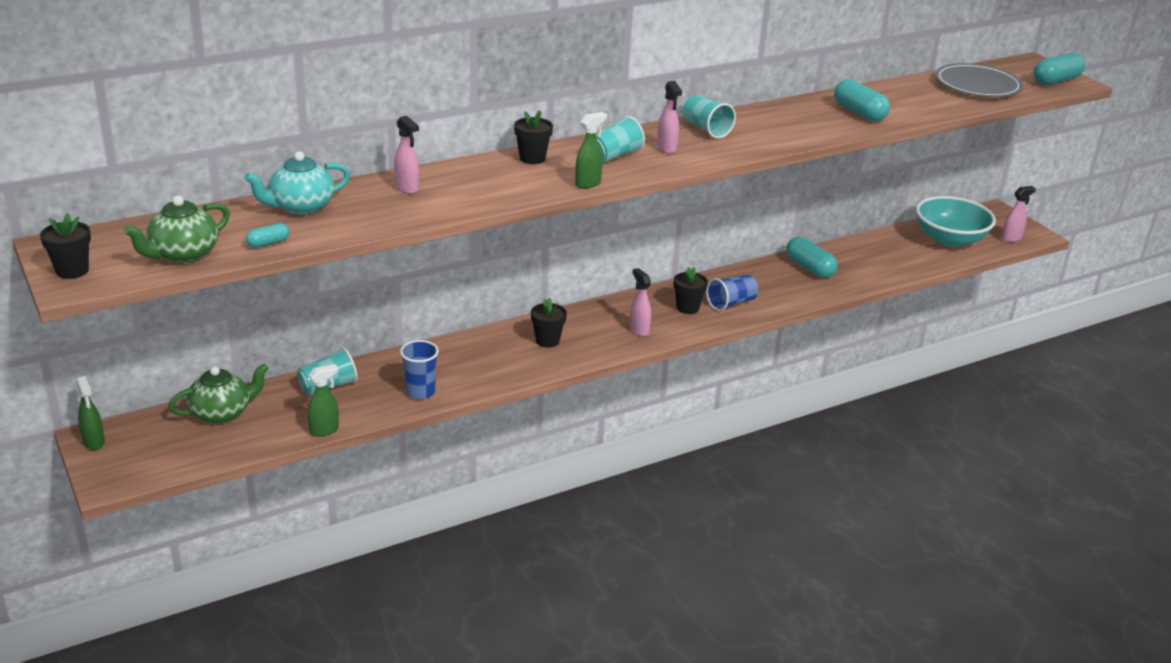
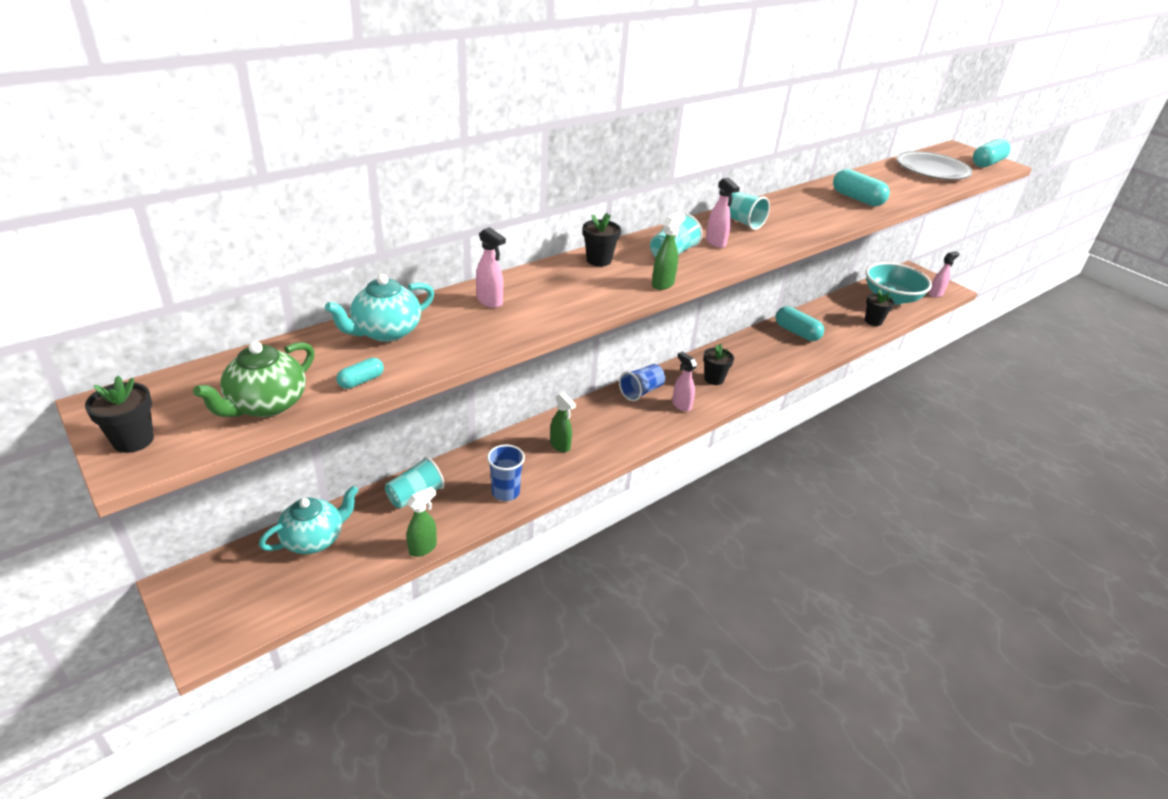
camera: 10 degrees left, 5 degrees up
green spray bottle [76,376,105,450] -> green spray bottle moved to [550,393,576,452]
green teapot [168,363,269,424] -> turquoise teapot [259,486,359,554]
black flower pot [531,297,567,348] -> black flower pot moved to [865,289,895,326]
blue cup [706,275,758,311] -> blue cup moved to [619,364,665,401]

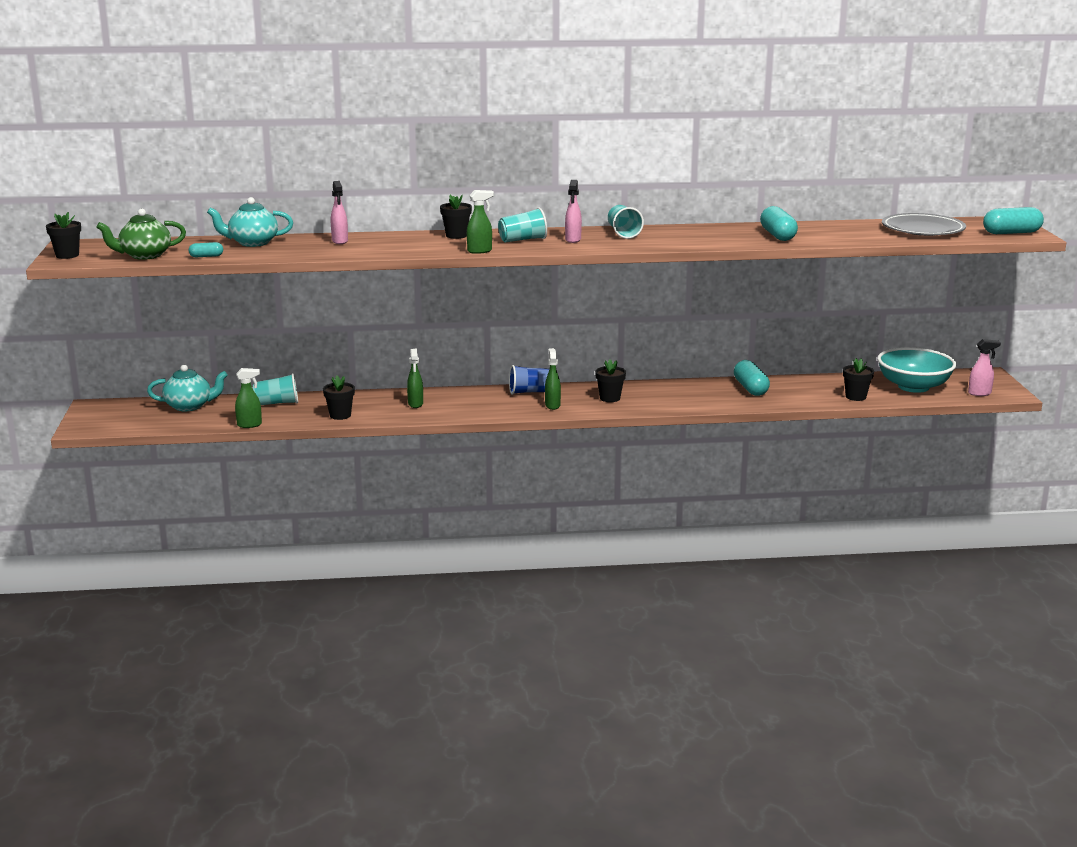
camera: 35 degrees right, 15 degrees down
blue cup [487,445,525,501] -> black flower pot [323,376,355,420]
pink spray bottle [672,352,697,412] -> green spray bottle [545,348,561,410]

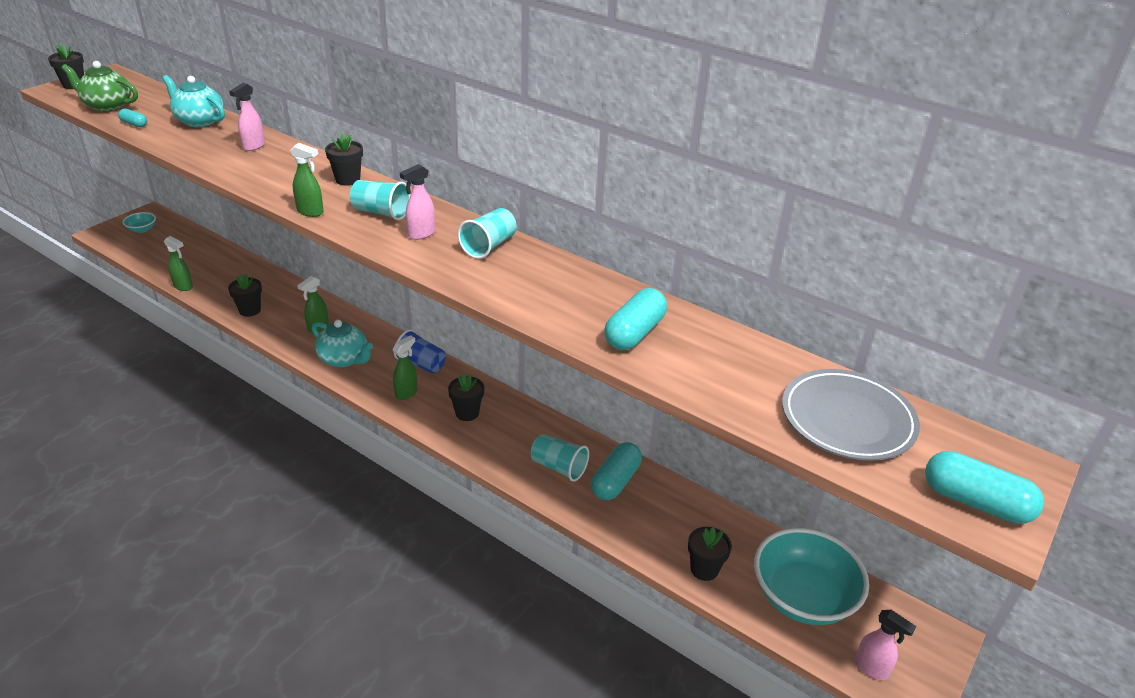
camera: 40 degrees right, 15 degrees up
turquoise teapot [147,365,228,411] -> turquoise teapot moved to [312,320,373,367]
turquoise cup [253,373,298,405] -> turquoise cup moved to [531,434,589,482]
none -> turquoise bowl [123,212,156,233]

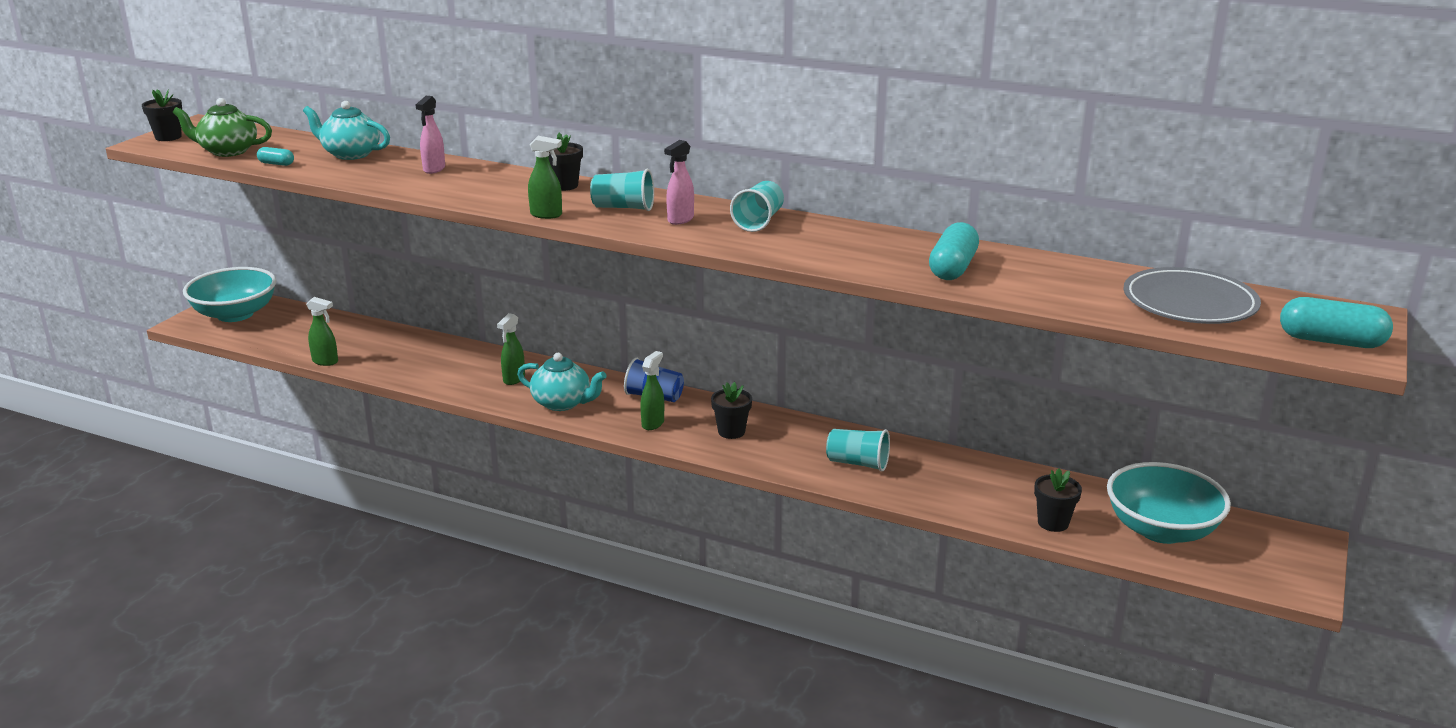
camera: 10 degrees left, 10 degrees down
turquoise bowl [123,212,156,233] -> turquoise bowl [183,267,276,322], size x2.28
black flower pot [228,274,262,317] -> none
turquoise capsule [591,442,642,500] -> none
pink spray bottle [855,610,917,680] -> none

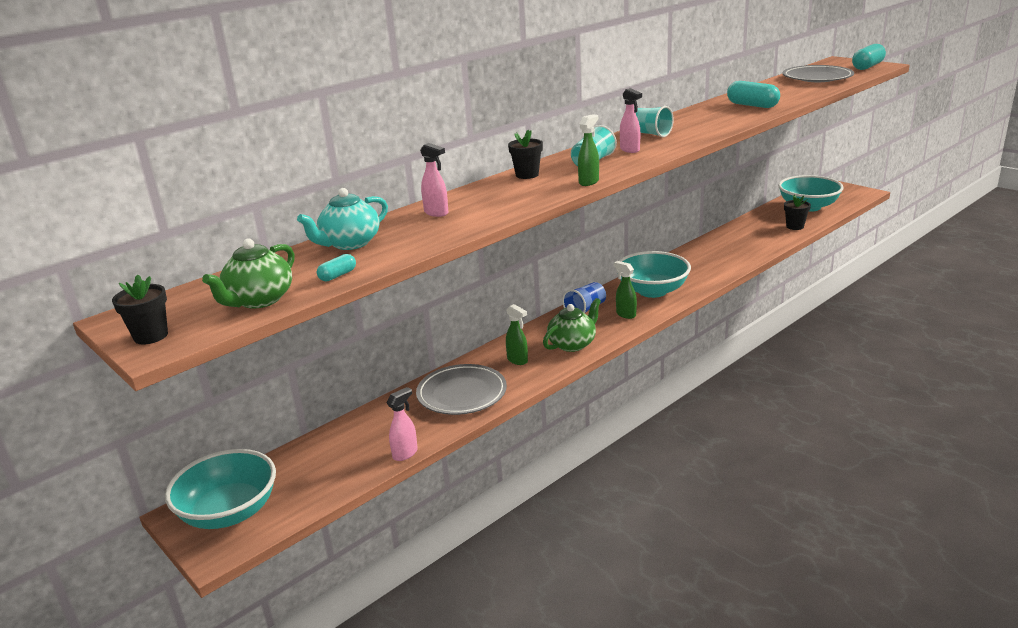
camera: 65 degrees left, 0 degrees up
green spray bottle [306,297,338,366] -> pink spray bottle [386,387,418,461]
turquoise teapot [517,353,607,411] -> green teapot [543,298,601,352]
black flower pot [711,382,752,439] -> turquoise bowl [616,251,691,298]
turquoise cup [826,429,890,472] -> none
none -> grey plate [416,364,507,415]

